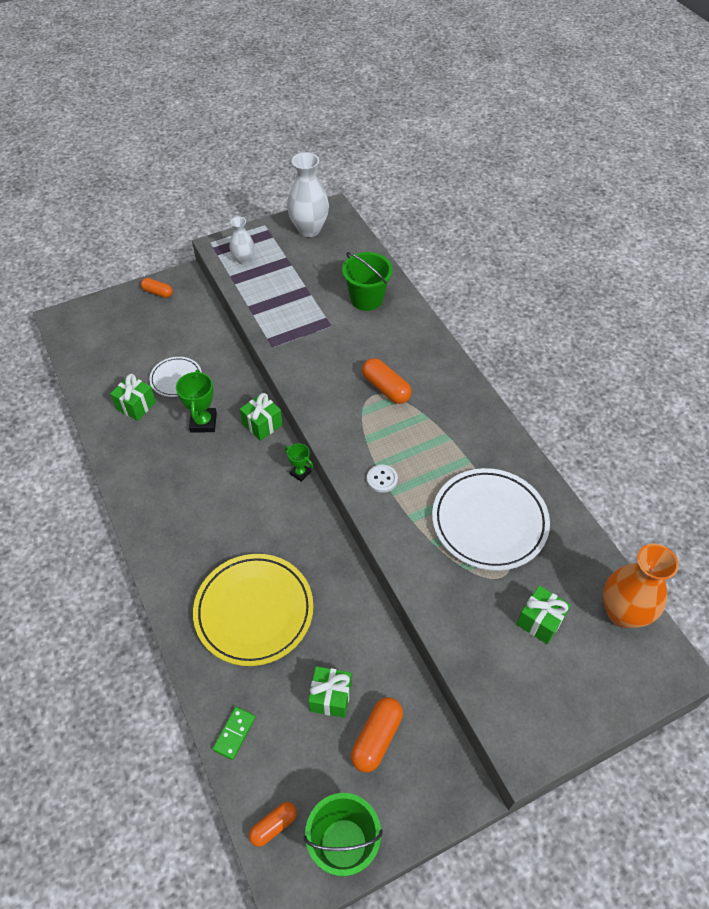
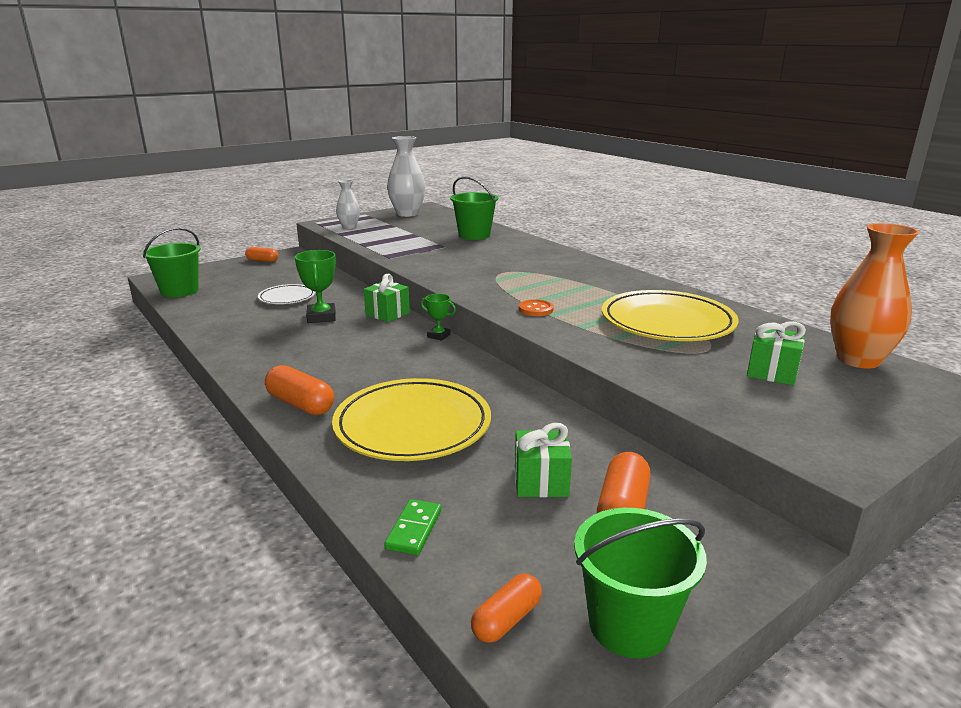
camera: 10 degrees left, 30 degrees down
green gift [110,374,156,421] -> none
orange capsule [362,358,412,404] -> orange capsule moved to [265,365,334,415]
white button [367,464,398,493] -> orange button [519,299,554,316]
white plate [432,468,550,571] -> yellow plate [602,290,738,341]
none -> green bucket [142,227,201,298]

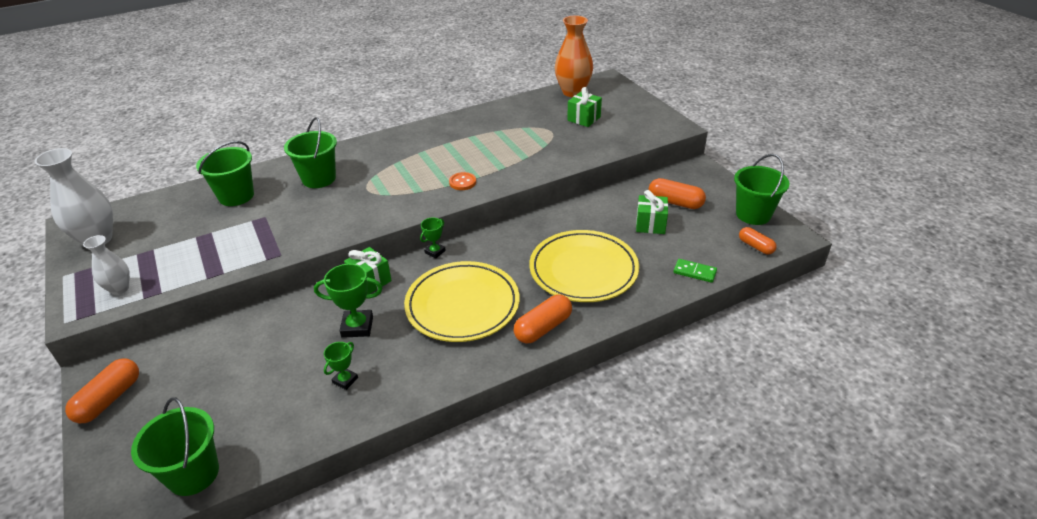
camera: 80 degrees left, 15 degrees up
orange capsule [245,247,278,262] -> orange capsule [65,359,139,423], size x1.54
white plate [258,284,315,304] -> none
yellow plate [602,290,738,341] -> yellow plate moved to [404,261,520,342]
none -> green bucket [284,117,337,188]
none -> green trophy [324,342,358,390]

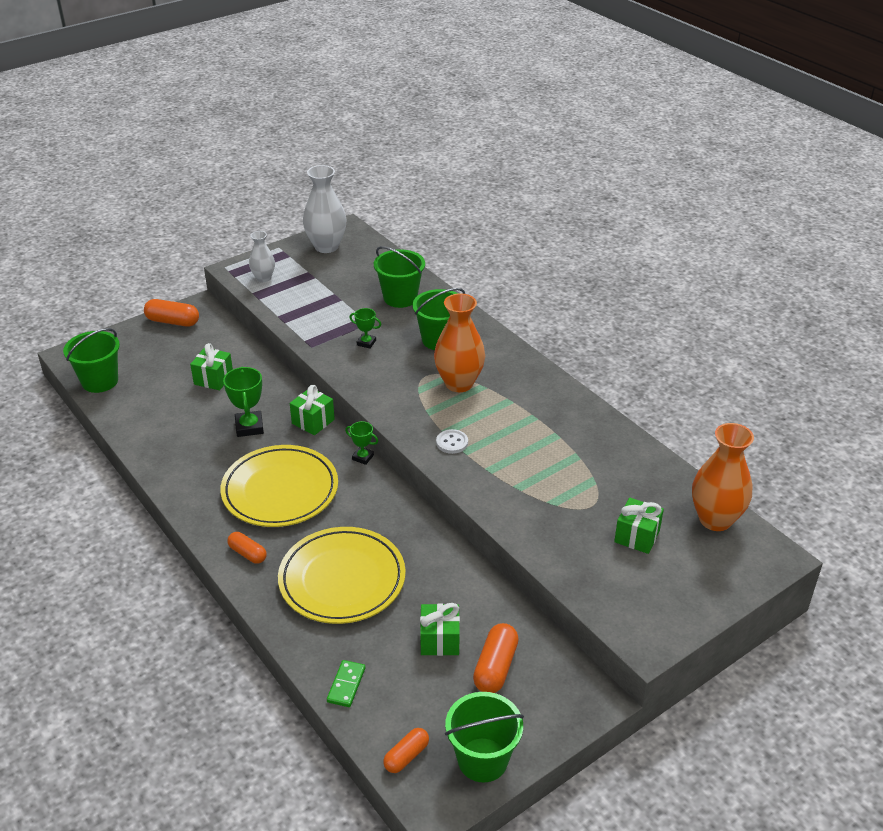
camera: 80 degrees right, 0 degrees up
green trophy [324,342,358,390] -> green trophy moved to [349,308,381,349]
orange button [449,172,476,190] -> white button [436,429,468,454]
orange capsule [514,294,572,344] -> orange capsule [227,532,267,564], size x0.65
none -> green gift [190,343,233,390]
none -> orange vase [434,293,485,392]

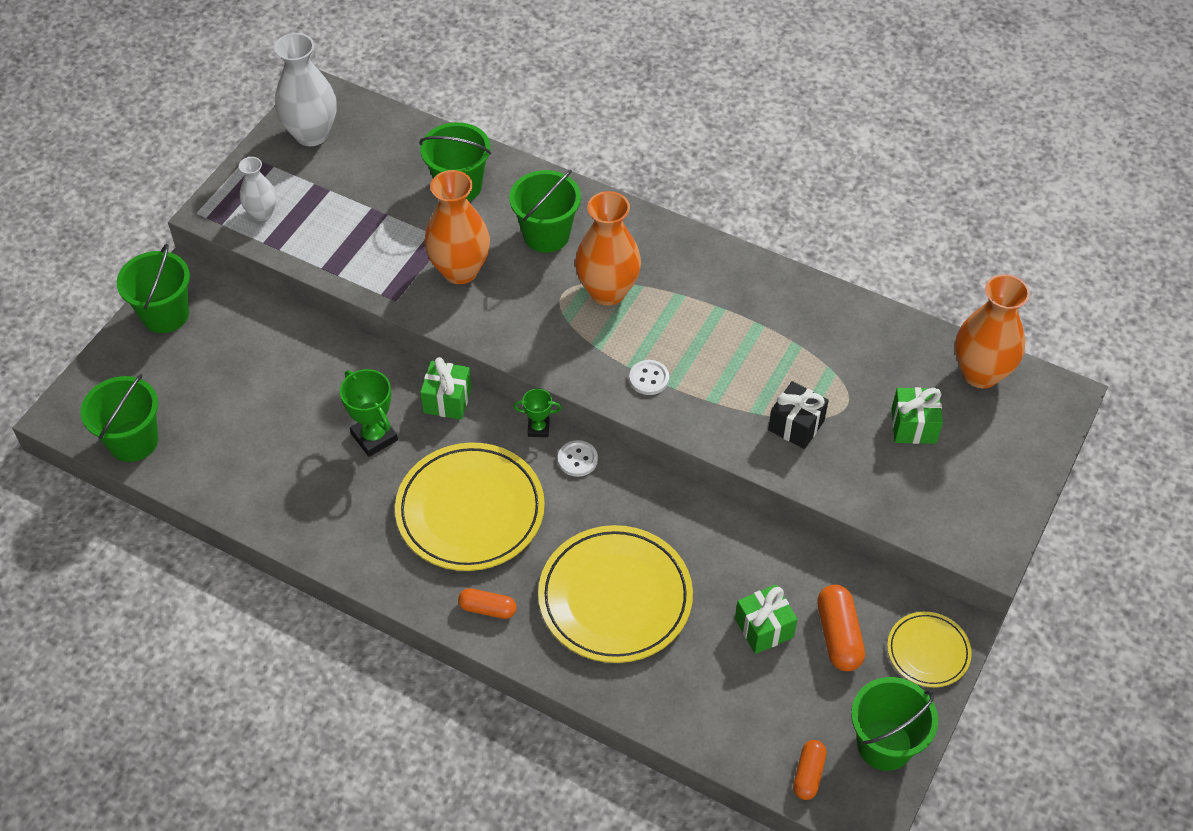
camera: 25 degrees left, 15 degrees up
orange capsule [144,299,199,327] -> green bucket [117,244,190,333]
green gift [190,343,233,390] -> none
green domino [327,660,365,707] -> none
green trophy [349,308,381,349] -> orange vase [425,170,490,284]
none -> white button [558,440,598,477]
none -> black gift [768,381,829,449]
none -> yellow plate [887,612,972,687]

